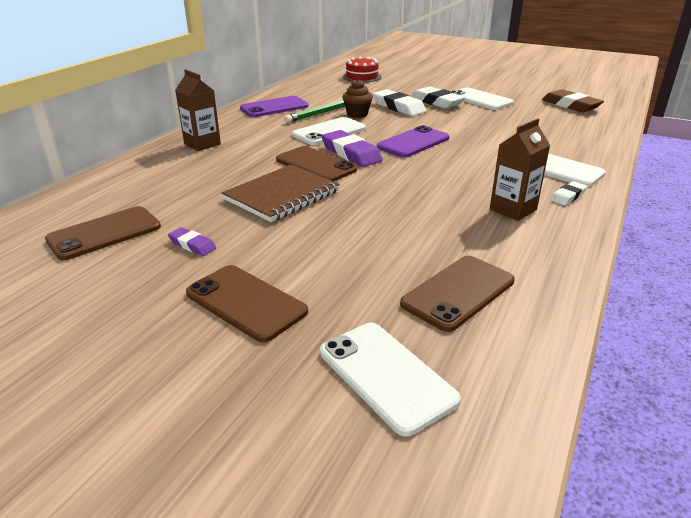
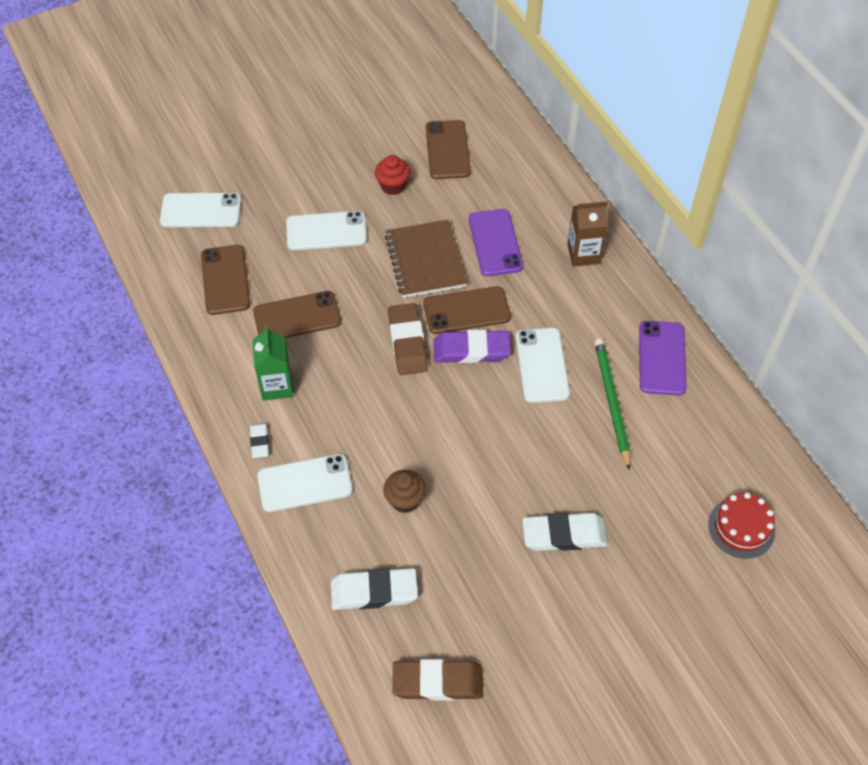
camera: 125 degrees right, 25 degrees up
purple eraser [168,227,216,256] -> red cupcake [375,155,410,195]
brown phone [186,265,308,342] -> brown phone moved to [253,291,341,338]
brown cupcake [342,79,373,118] -> brown cupcake moved to [383,470,426,513]
white eraser [373,89,426,116] -> white eraser moved to [331,568,418,610]
purple phone [377,125,450,158] -> purple phone moved to [469,209,523,276]
white phone [452,87,514,110] -> white phone moved to [286,211,367,250]
brown carton [490,118,550,221] -> green carton [252,326,293,401]
none -> brown eraser [388,303,428,375]

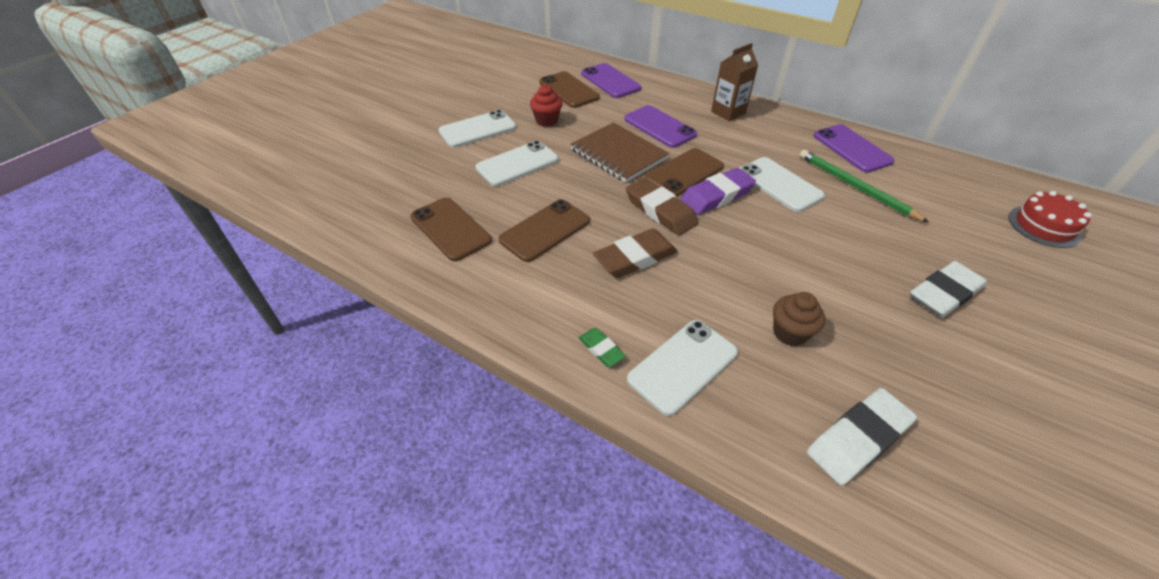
camera: 30 degrees left, 10 degrees down
white phone [160,193,241,227] -> white phone moved to [438,110,516,148]
white eraser [250,423,269,458] -> green eraser [579,328,626,367]
green carton [252,326,293,401] -> none
brown eraser [392,659,483,700] -> brown eraser moved to [593,229,678,278]
none -> purple phone [581,63,641,98]

